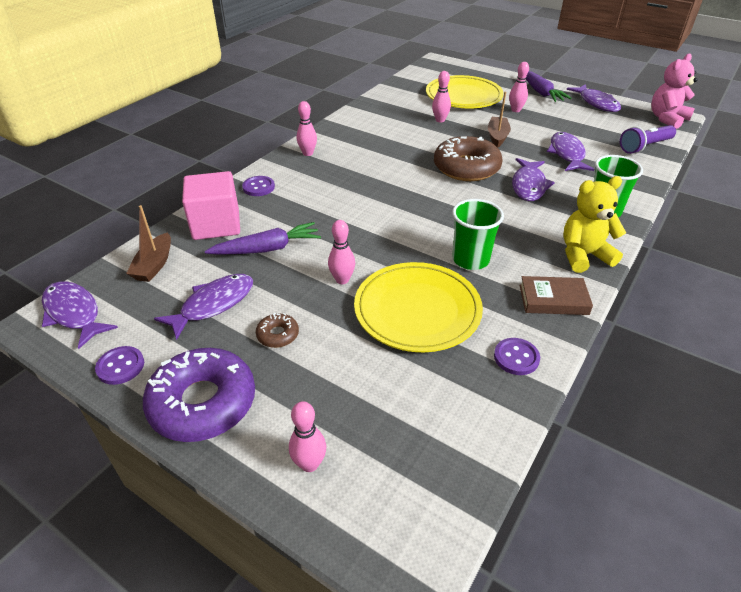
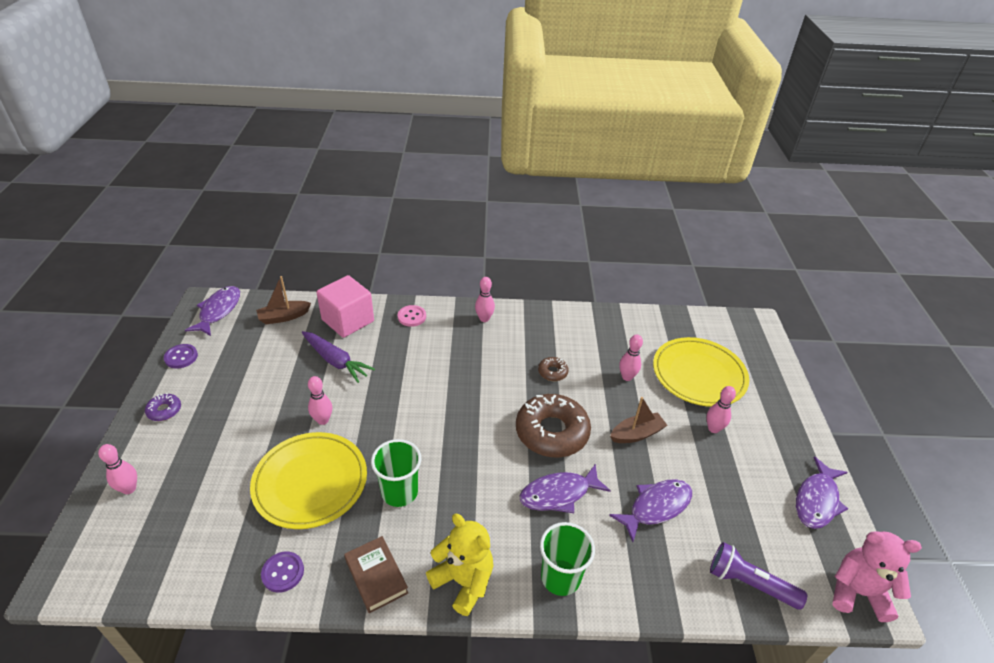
camera: 55 degrees right, 0 degrees up
purple donut [143,348,255,442] -> purple donut [145,393,181,421], size x0.45
purple fish [154,274,253,340] -> none
purple button [242,176,275,196] -> pink button [398,305,426,327]
brown donut [256,313,299,348] -> brown donut moved to [538,357,569,381]
purple carrot [526,71,571,102] -> none

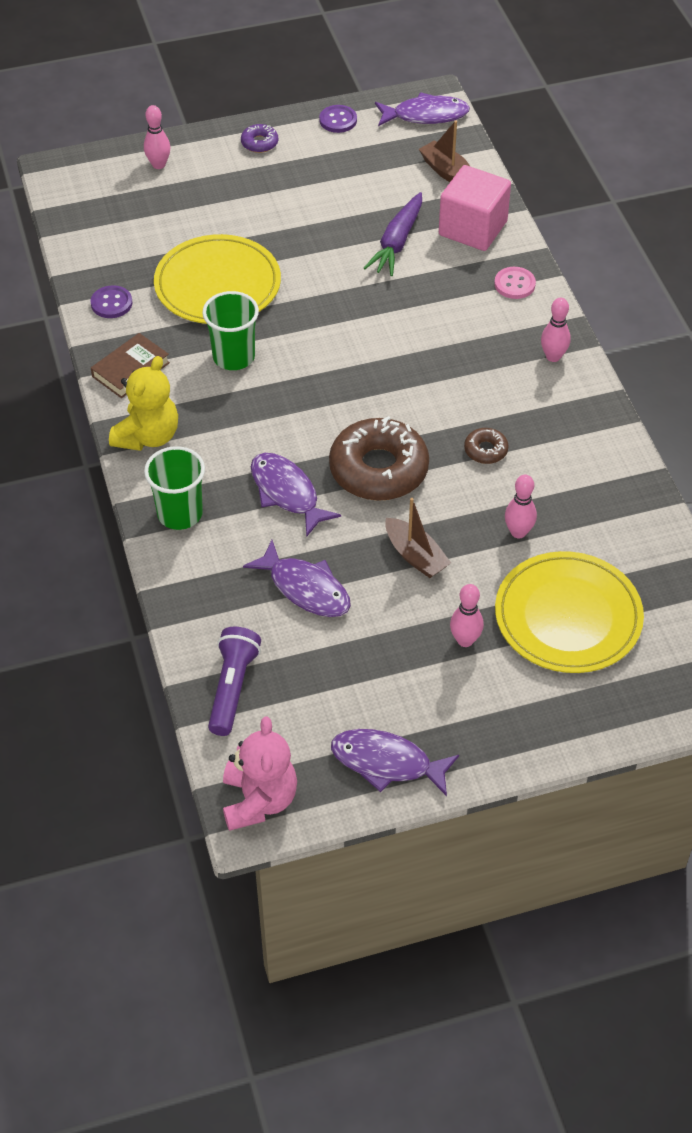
camera: 75 degrees right, 10 degrees up
pink bowling pin [308,376,332,425] -> none

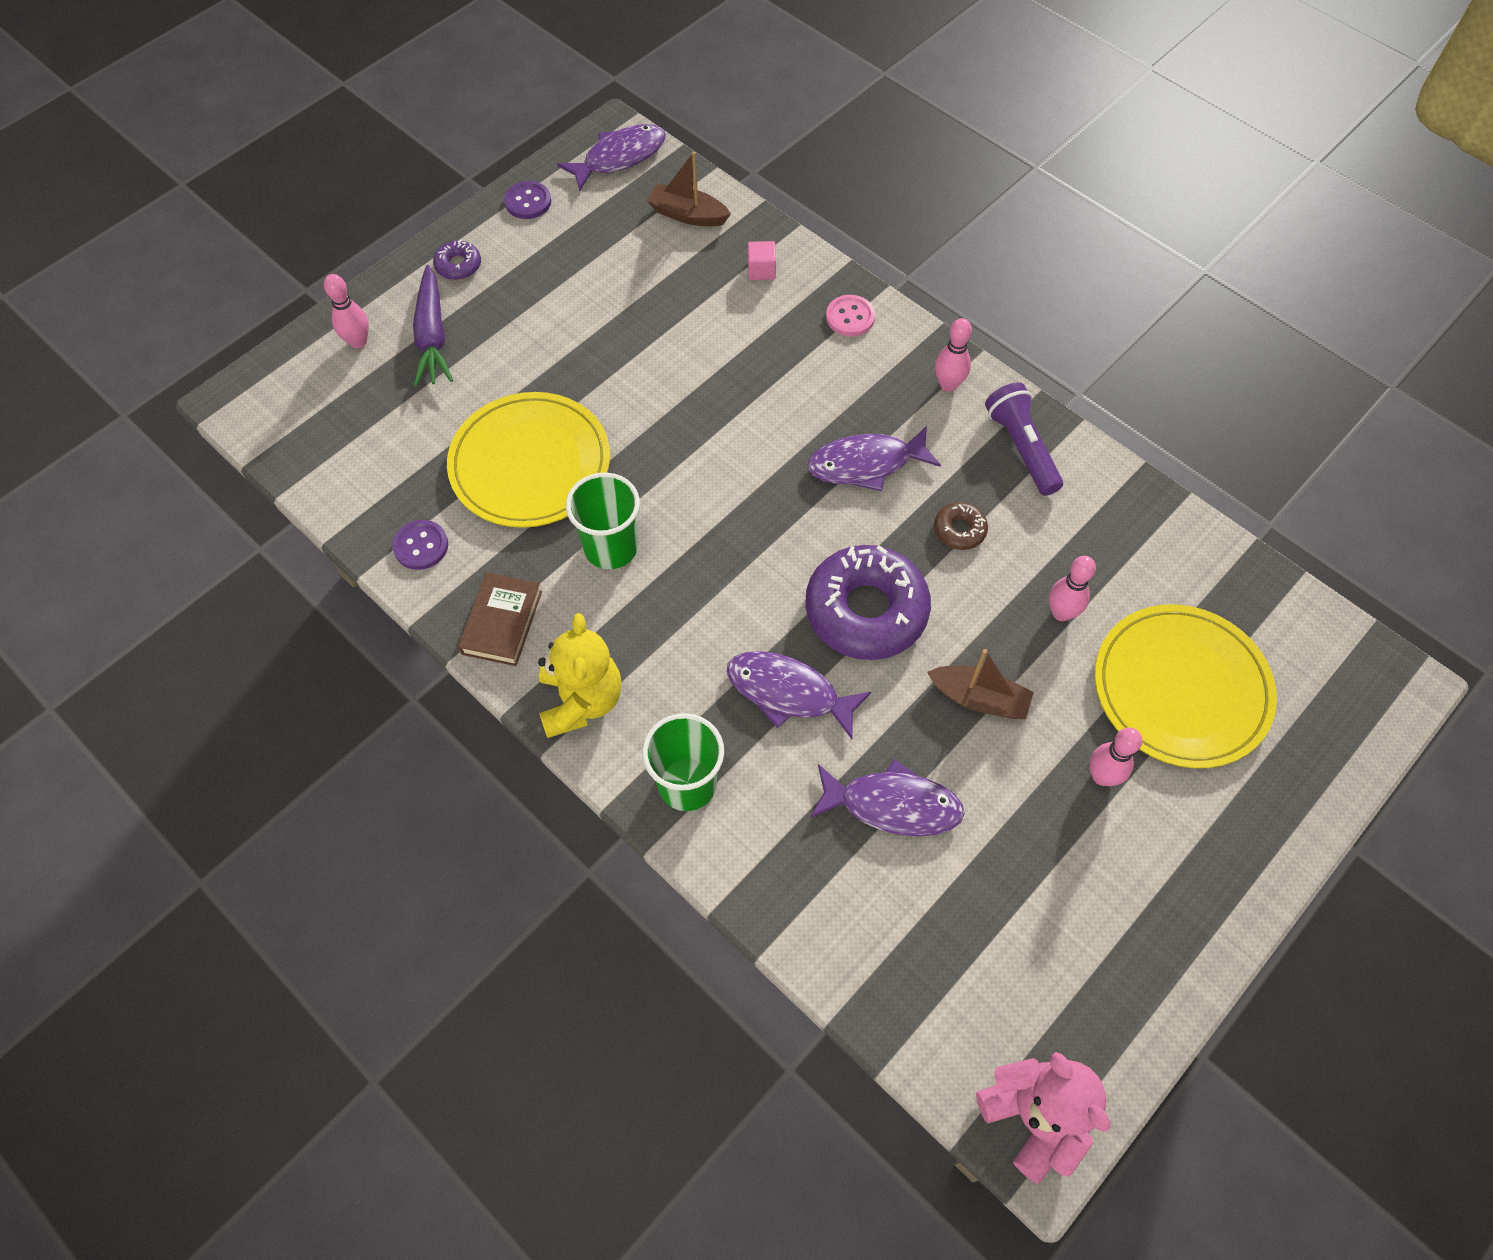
camera: 30 degrees left, 10 degrees up
purple flashlight [208,627,261,736] -> purple flashlight moved to [985,382,1063,496]
brown donut [329,416,429,501] -> purple donut [805,545,931,660]
purple fish [331,729,459,796] -> purple fish moved to [808,426,941,491]
purple carrot [364,192,422,276] -> purple carrot moved to [413,265,453,387]
pink cube [439,165,511,251] -> pink cube [748,241,776,280], size x0.42

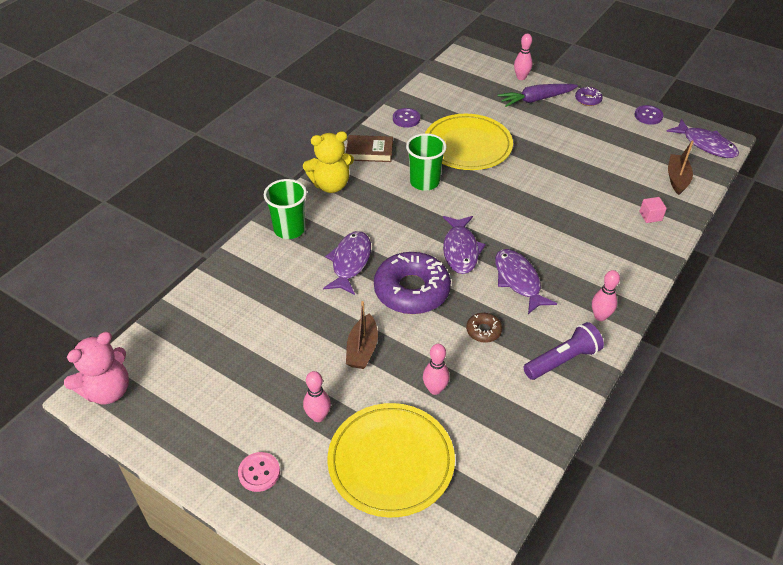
camera: 80 degrees right, 15 degrees down
purple fish [810,759,965,836] -> purple fish moved to [443,216,486,274]
pink button [826,295,875,336] -> pink button moved to [238,452,280,492]

